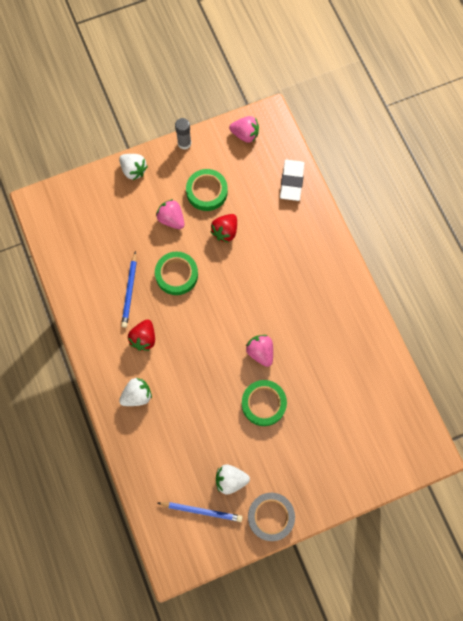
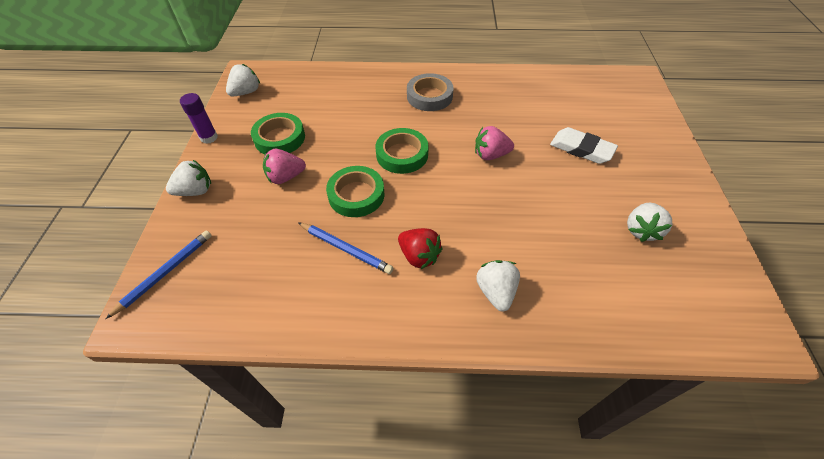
camera: 65 degrees left, 20 degrees down
blue pencil [158,502,243,522] -> blue pencil moved to [106,230,212,319]
grey glue stick [175,118,191,150] -> purple glue stick [180,93,218,144]
red strawberry [210,214,237,243] -> none
pink strawberry [229,116,259,143] -> white strawberry [226,64,260,96]
green tape [242,380,287,426] -> green tape moved to [376,128,429,174]
grey tape [248,493,295,541] -> grey tape moved to [407,73,454,111]
white eraser [280,160,304,201] -> white eraser moved to [550,127,618,164]

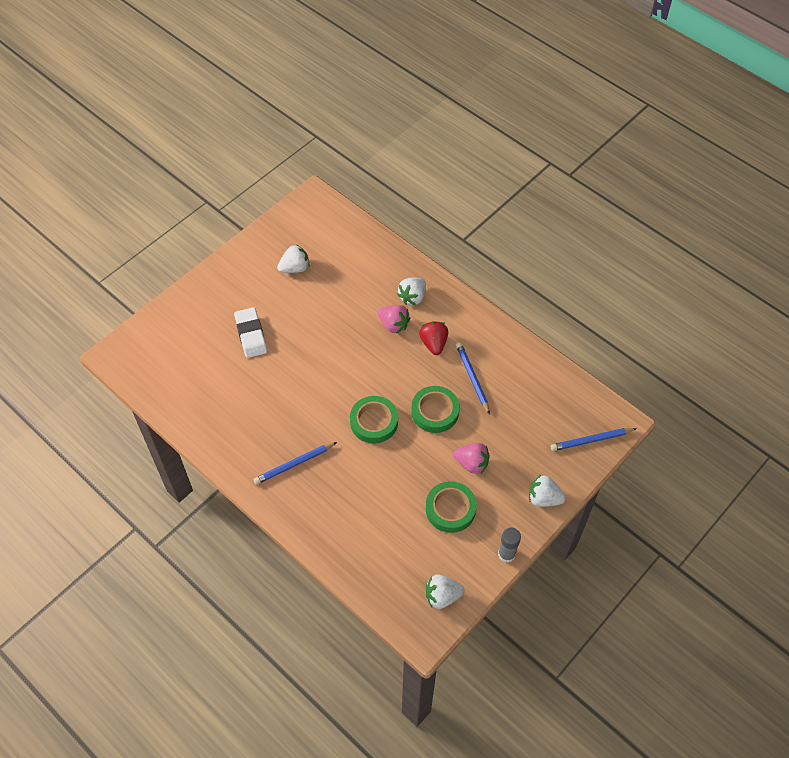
camera: 140 degrees left, 5 degrees up
purple glue stick [180,93,218,144] -> grey glue stick [498,527,521,563]
grey tape [407,73,454,111] -> blue pencil [253,442,337,485]
pink strawberry [475,126,514,160] -> pink strawberry moved to [378,305,410,334]

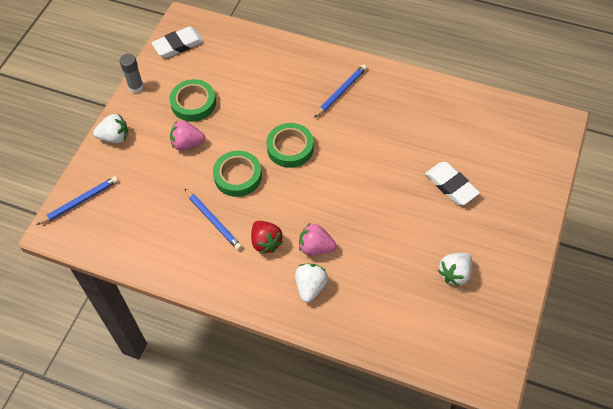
camera: 160 degrees right, 0 degrees up
white strawberry [426,574,465,609] -> white eraser [151,26,204,58]

